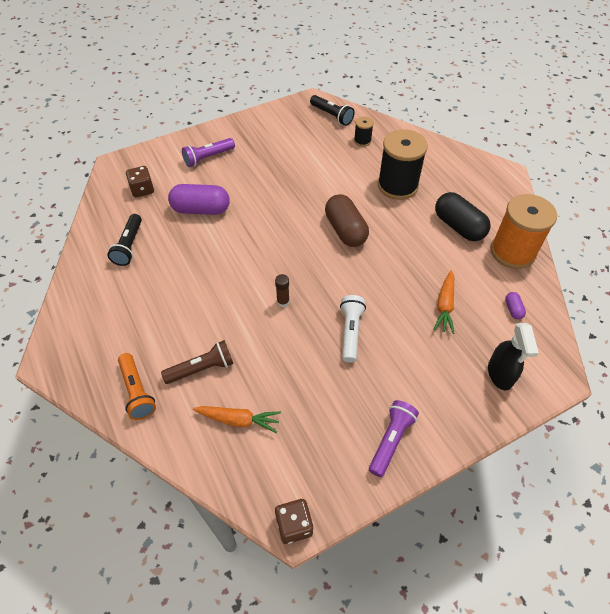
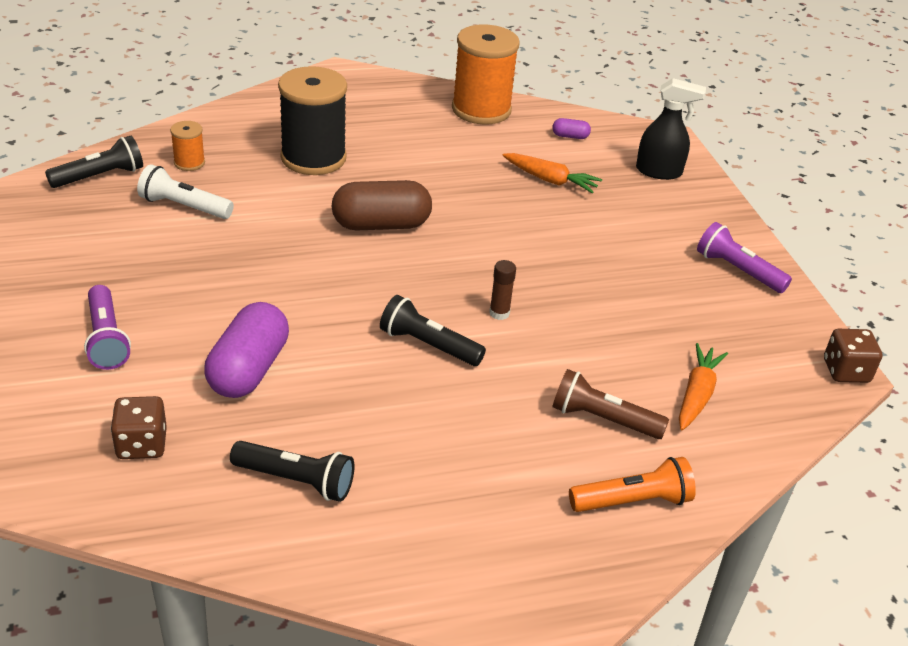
camera: 80 degrees left, 15 degrees down
brown flashlight [161,340,234,384] -> brown flashlight turned 60 degrees counterclockwise [552,369,669,439]
white flashlight [340,295,366,363] -> white flashlight moved to [137,164,234,219]
black spool [354,116,374,147] -> orange spool [170,121,205,171]
black capsule [435,192,490,241] -> none
none -> black flashlight [380,295,486,366]

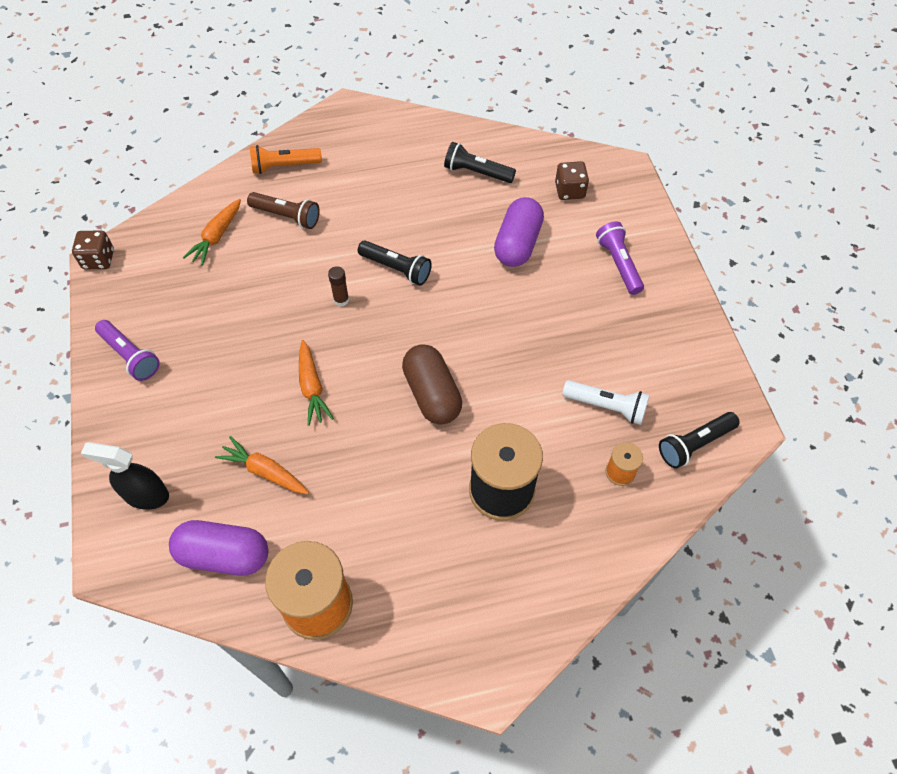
camera: 175 degrees left, 20 degrees up
brown capsule [332,180,432,230] -> brown capsule turned 75 degrees clockwise [402,344,462,425]
purple capsule [552,118,591,139] -> purple capsule [169,520,268,576], size x2.27
none -> orange carrot [299,340,334,426]

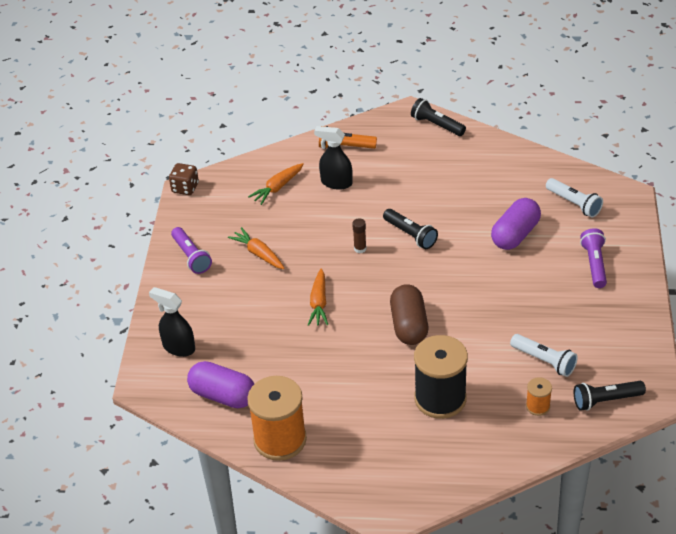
camera: 20 degrees right, 15 degrees down
orange carrot [215,436,309,494] -> orange carrot moved to [228,227,285,269]
brown flashlight [247,192,320,229] -> black spray bottle [314,126,353,190]
black flashlight [444,142,516,183] -> black flashlight moved to [411,98,466,136]
brown dice [555,161,589,200] -> white flashlight [546,178,603,218]

